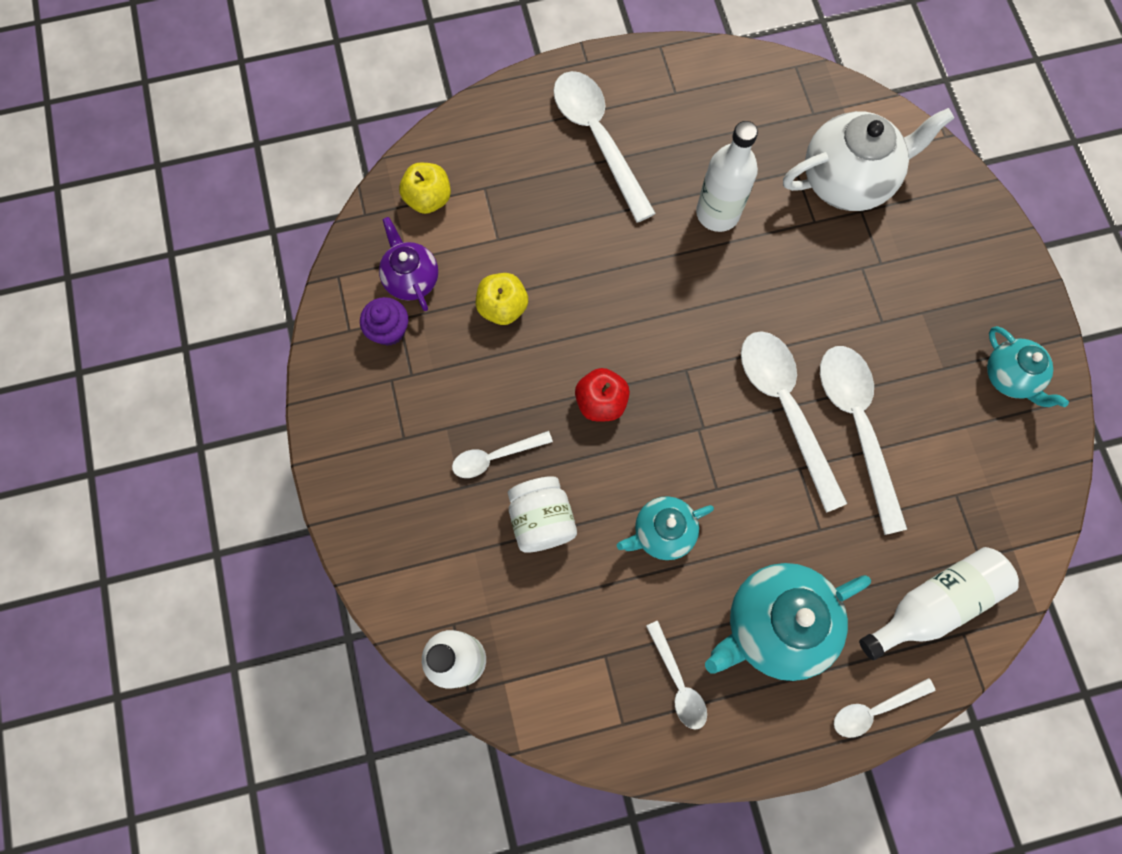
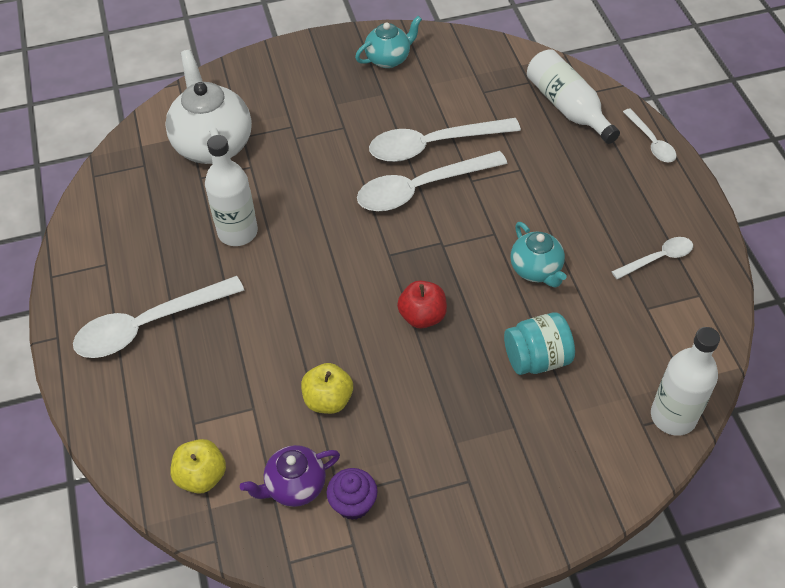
camera: 90 degrees left, 20 degrees down
white spoon [452,431,553,478] -> none
white jar [508,476,577,553] -> turquoise jar [504,312,575,375]
turquoise teapot [705,563,871,681] -> none

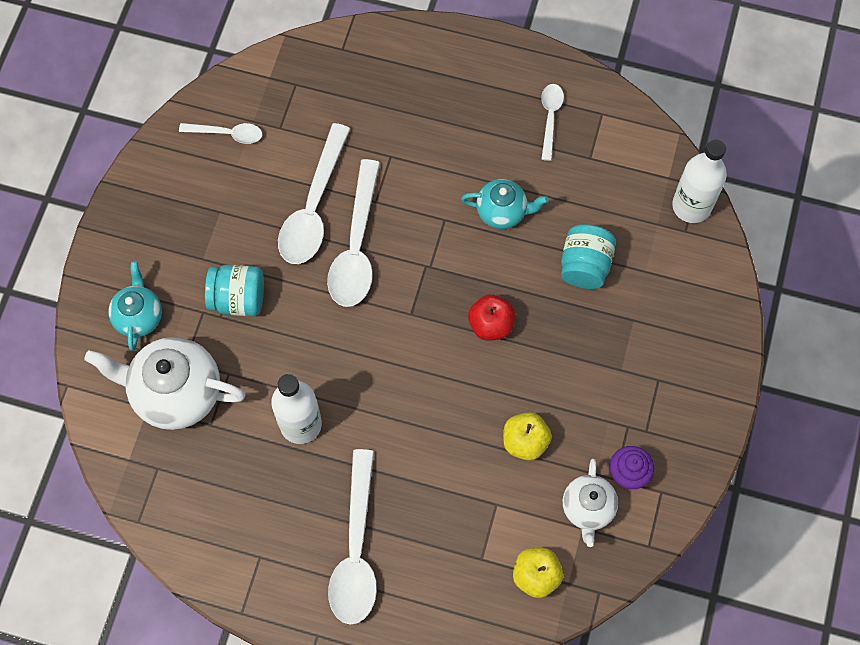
camera: 60 degrees left, 15 degrees up
purple teapot [240,445,340,507] -> white teapot [563,459,618,547]
turquoise teapot [355,16,422,68] -> turquoise teapot moved to [108,261,162,351]
white bottle [527,49,620,144] -> none
white spoon [623,108,676,163] -> white spoon moved to [179,123,262,144]
none -> turquoise jar [205,265,264,316]

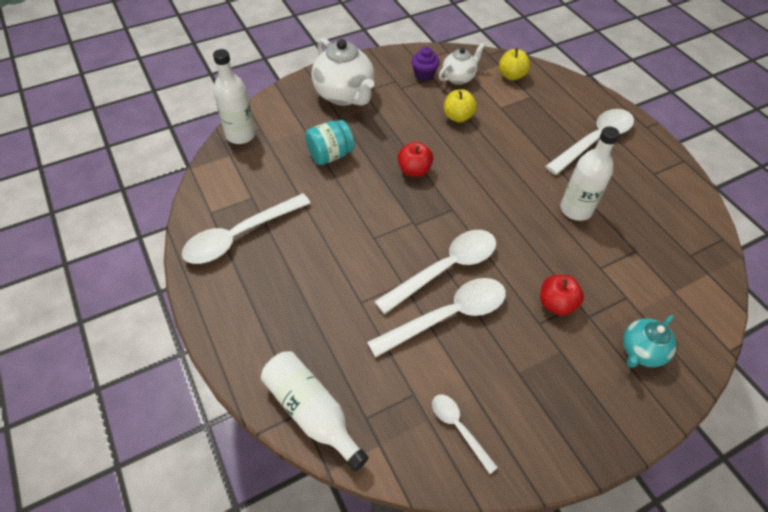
camera: 135 degrees left, 15 degrees down
white teapot [85,337,245,430] -> white teapot moved to [312,38,375,106]
turquoise jar [205,265,264,316] -> red apple [540,275,584,316]
turquoise teapot [461,179,549,229] -> none
white spoon [541,84,564,161] -> white spoon [182,193,311,264], size x1.88
none -> white bottle [261,351,369,472]

